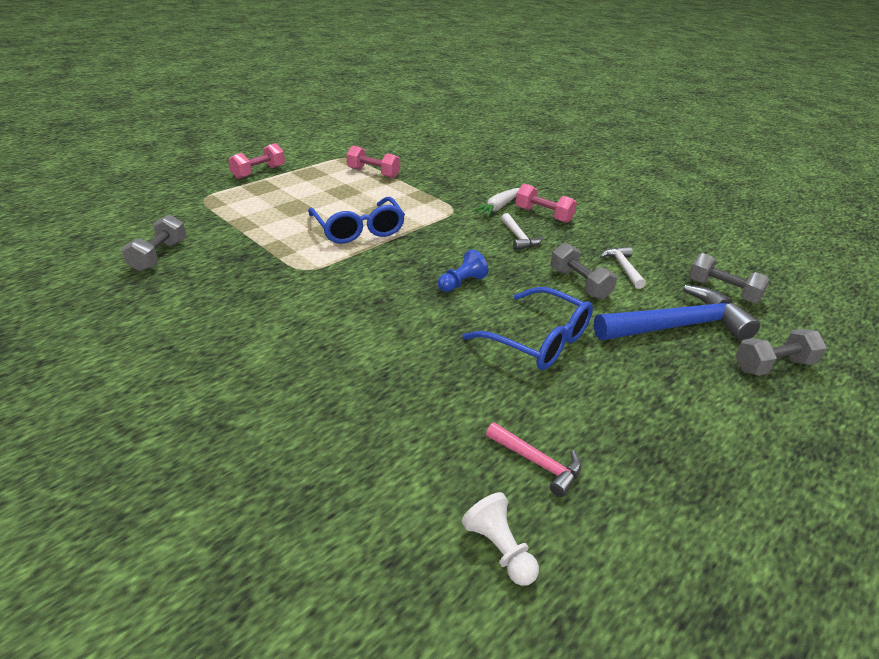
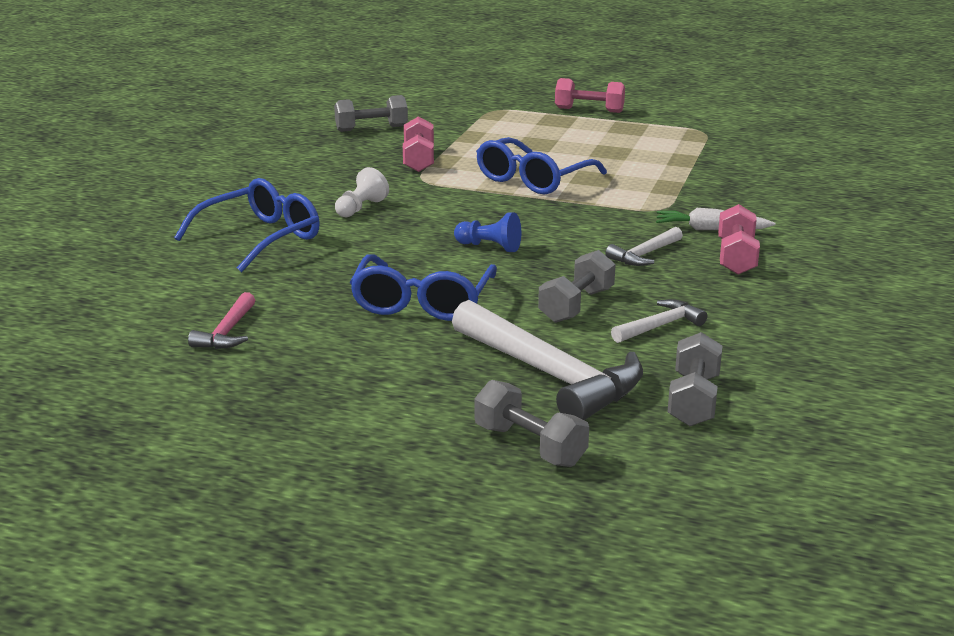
camera: 65 degrees right, 10 degrees down
pink dumbbell [346,146,400,178] -> pink dumbbell moved to [403,116,434,172]
white pawn [462,492,539,586] -> white pawn moved to [335,167,389,217]
blue hammer [594,285,760,341] -> white hammer [452,300,643,420]
none -> blue glasses [174,178,320,272]

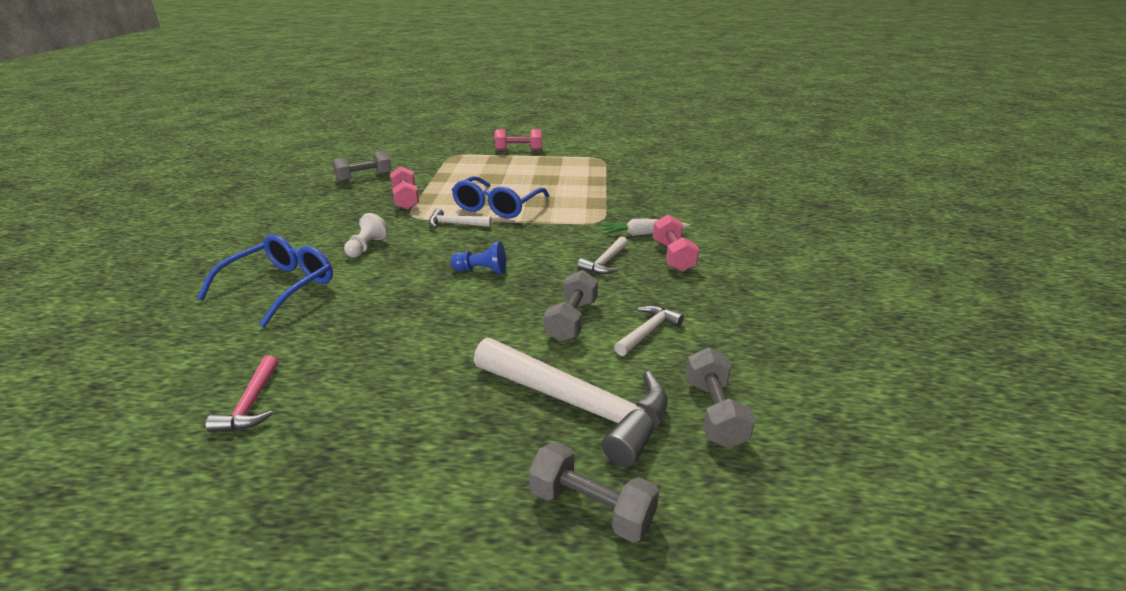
camera: 15 degrees left, 5 degrees up
blue glasses [350,254,497,321] -> none
none -> white hammer [428,208,492,228]

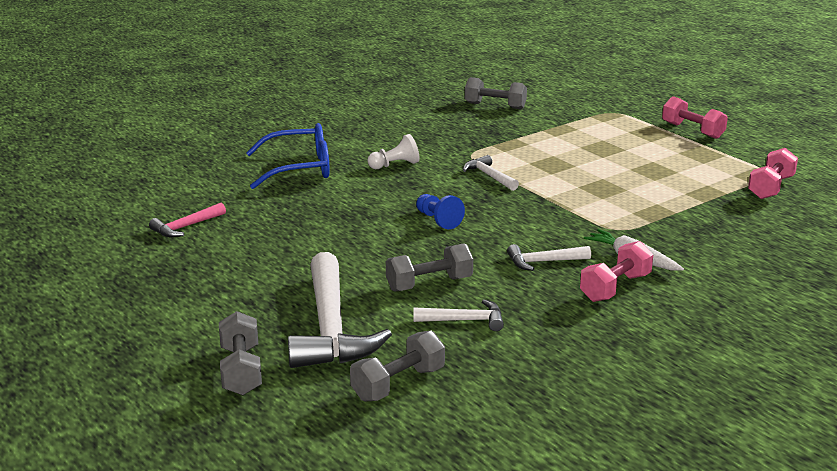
camera: 50 degrees right, 5 degrees down
pink dumbbell [390,166,419,210] -> pink dumbbell moved to [748,148,798,199]
blue glasses [452,176,549,219] -> none

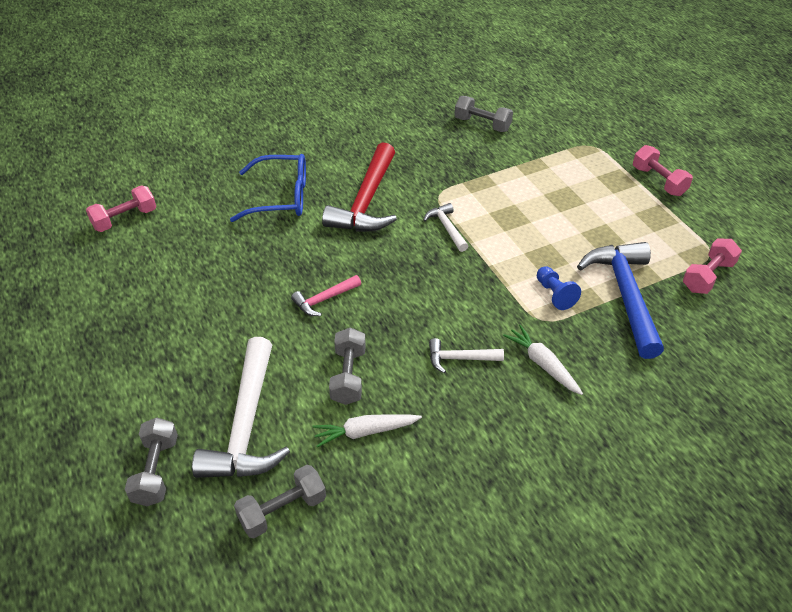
camera: 10 degrees right, 20 degrees up
pink hammer [149,203,226,238] -> pink hammer moved to [291,275,361,316]
white pawn [367,134,419,169] -> red hammer [322,142,397,231]
grey dumbbell [386,243,473,292] -> grey dumbbell turned 75 degrees counterclockwise [329,328,366,405]
white hammer [414,299,504,331] -> white carrot [312,414,422,447]
blue pawn [416,194,465,229] -> blue pawn moved to [537,266,581,310]
pink dumbbell [580,241,653,302] -> pink dumbbell moved to [86,186,156,232]
none -> blue hammer [577,242,664,359]

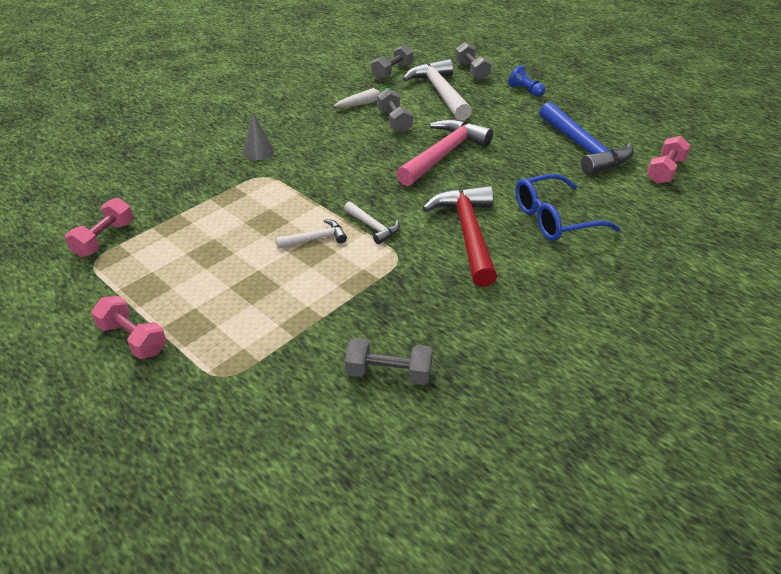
camera: 160 degrees right, 5 degrees down
pink hammer [291,275,361,316] -> pink hammer [396,119,493,186], size x2.05
white hammer [429,338,504,374] -> white hammer moved to [276,219,347,248]
white carrot [503,325,583,395] -> grey cone [243,112,275,160]
blue pawn [537,266,581,310] -> blue pawn moved to [508,65,545,97]
blue hammer [577,242,664,359] -> blue hammer moved to [539,102,633,175]

